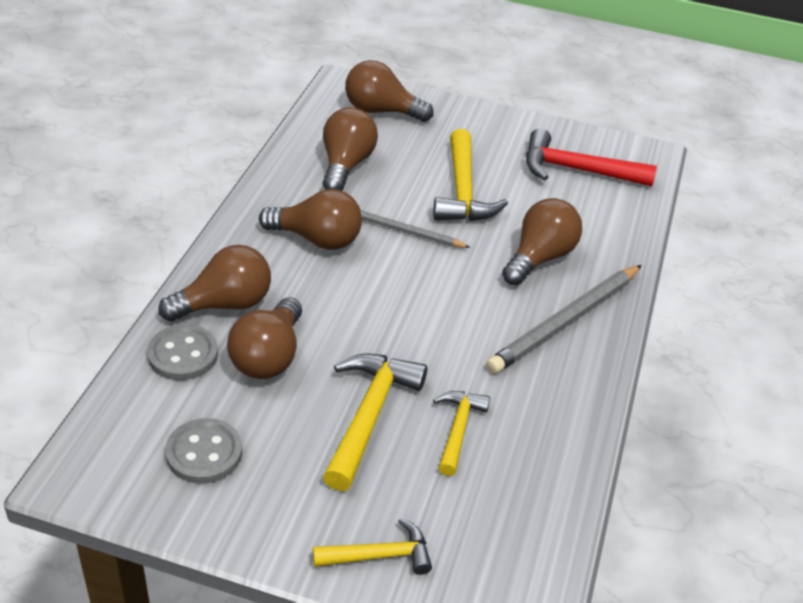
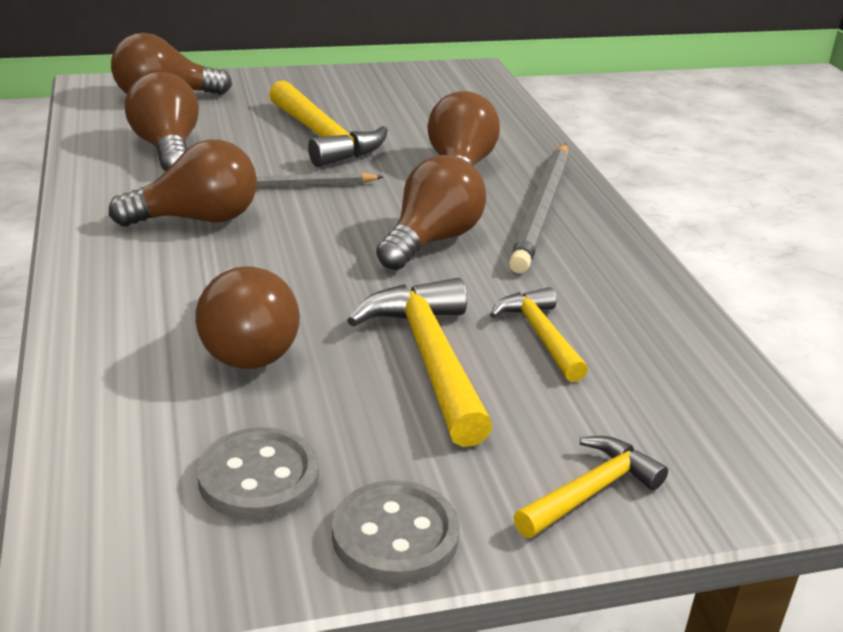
camera: 30 degrees left, 10 degrees down
grey button [147,324,218,380] -> grey button moved to [332,480,460,584]
brown light bulb [158,245,271,322] -> brown light bulb moved to [376,155,486,270]
red hammer [526,128,657,186] -> none

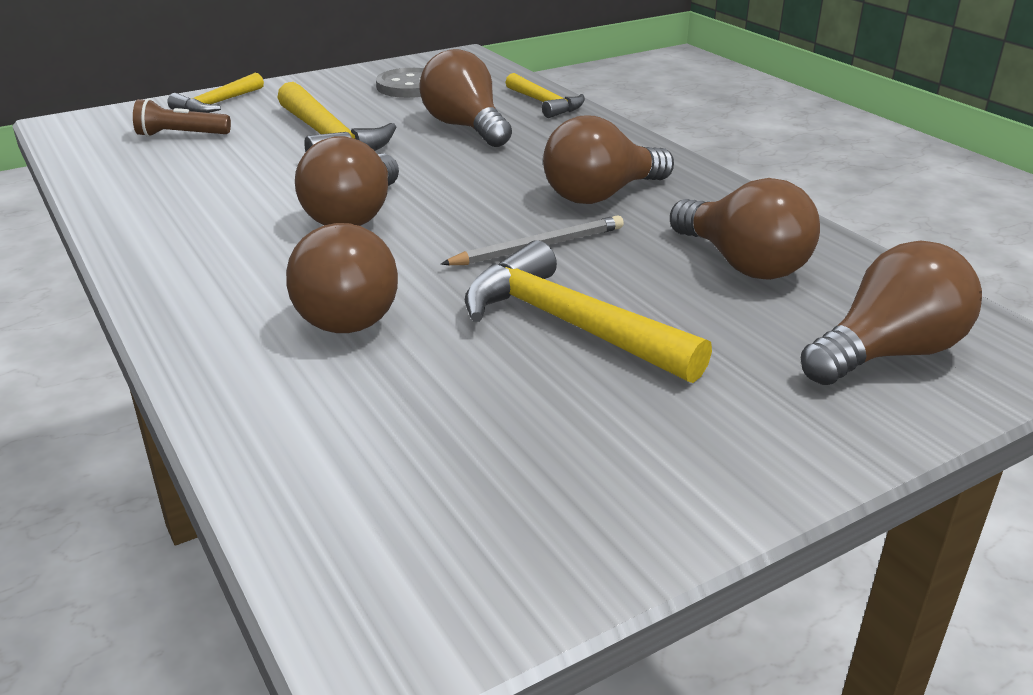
camera: 165 degrees right, 0 degrees up
grey button [332,480,460,584] -> none
yellow hammer [490,287,588,382] -> yellow hammer moved to [505,73,585,118]
grey pencil [509,144,569,273] -> none
none -> brown flashlight [133,99,231,137]

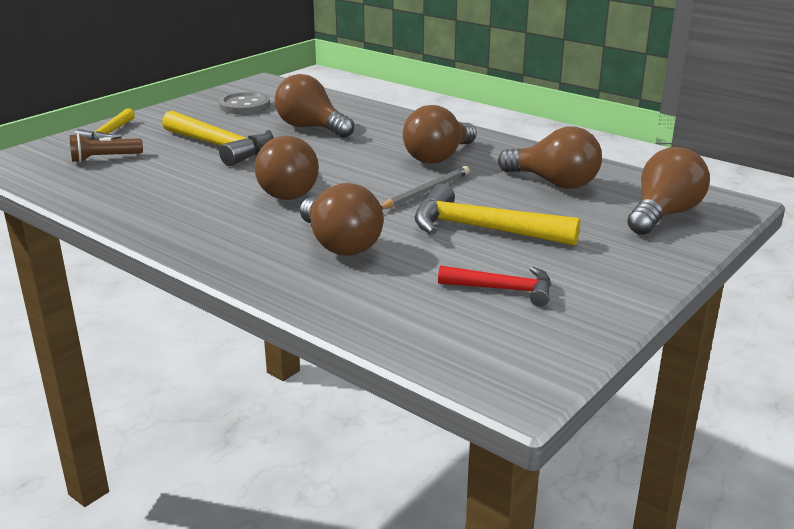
camera: 20 degrees left, 5 degrees down
yellow hammer [505,73,585,118] -> none
none -> red hammer [438,266,551,307]

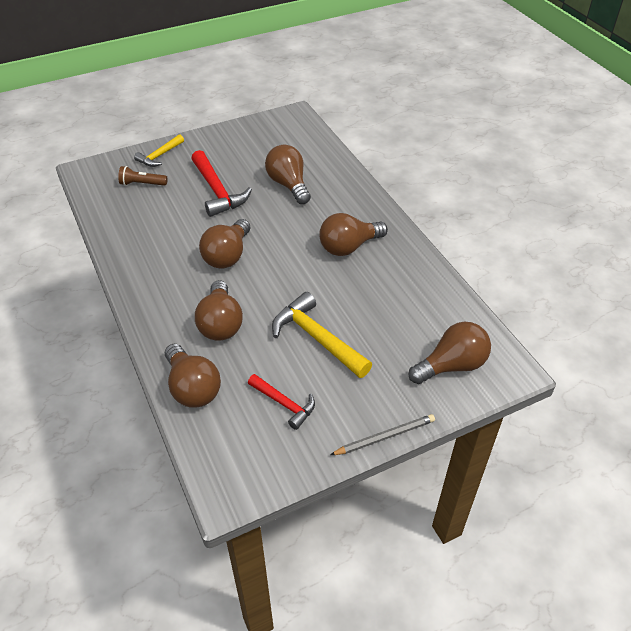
camera: 25 degrees right, 20 degrees up
yellow hammer [162,111,274,166] -> red hammer [191,150,252,217]
grey button [219,92,270,114] -> none
grey pencil [381,166,470,209] -> grey pencil moved to [330,414,435,455]
brown light bulb [498,126,602,189] -> brown light bulb moved to [165,344,221,408]

